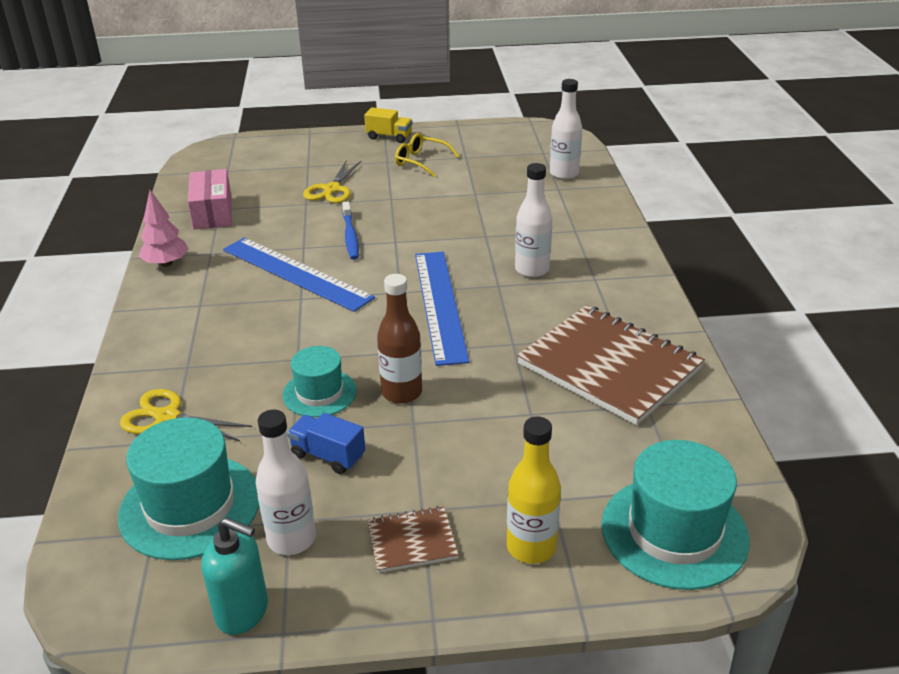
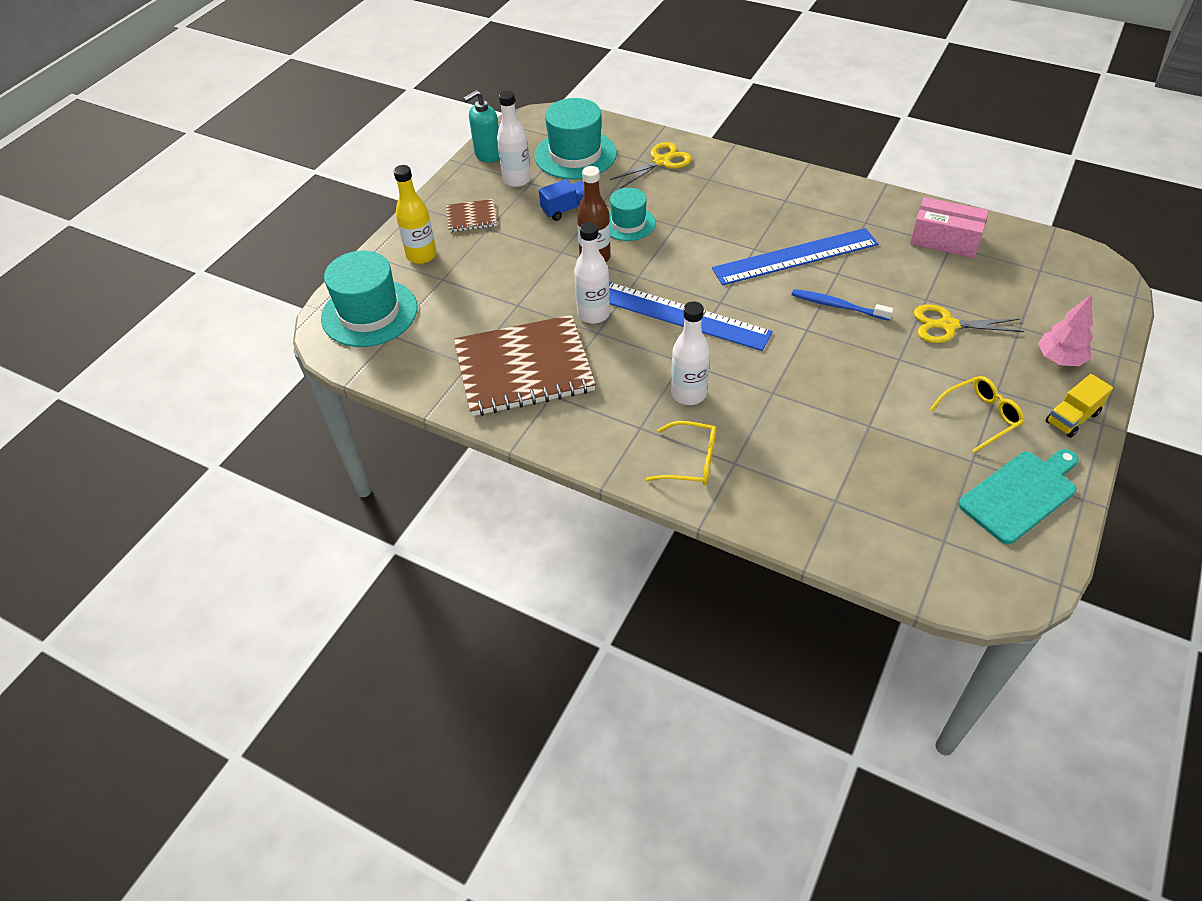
camera: 125 degrees right, 15 degrees up
pink tree [139,190,189,267] -> pink tree moved to [1038,295,1093,366]
yellow scissors [303,160,362,203] -> yellow scissors turned 45 degrees counterclockwise [914,304,1024,343]
brown notebook [367,506,458,573] -> brown notebook turned 60 degrees clockwise [446,199,497,232]
white bottle [550,79,582,180] -> white bottle moved to [574,222,610,324]
none -> yellow glasses [646,421,717,485]
none -> turquoise cutting board [958,449,1079,544]

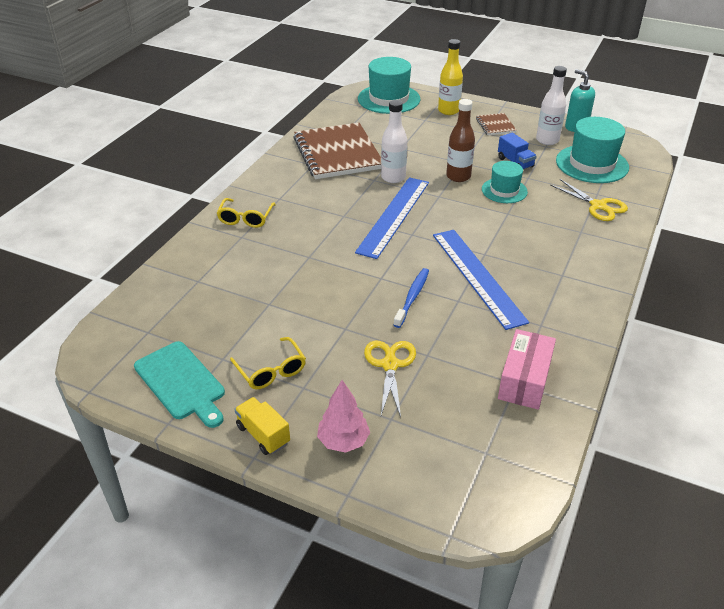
camera: 85 degrees right, 10 degrees down
white bottle [671,301,710,405] -> none

